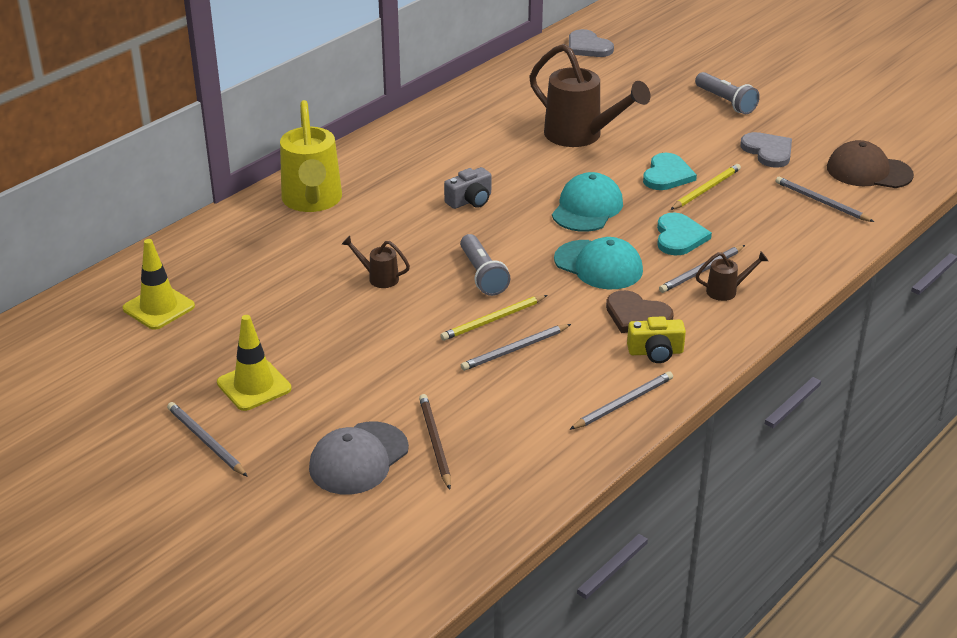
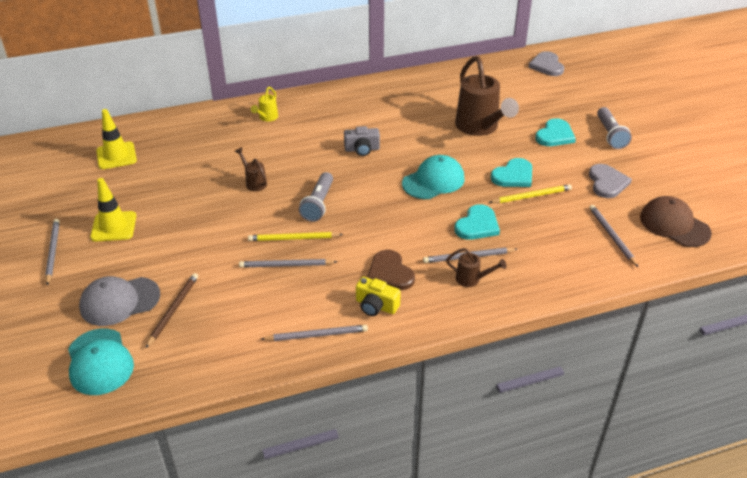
camera: 30 degrees right, 5 degrees up
yellow watering can [280,100,342,212] -> yellow watering can [251,87,278,122], size x0.45
turquoise cap [554,237,643,289] -> turquoise cap moved to [68,328,134,395]
none -> turquoise heart [535,118,576,146]

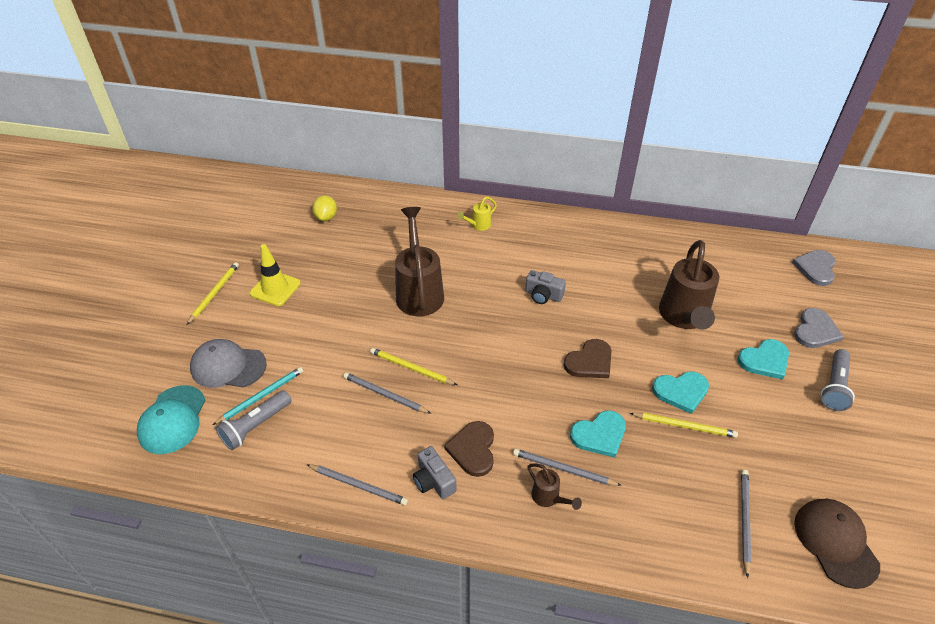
camera: 30 degrees right, 5 degrees up
grey pencil [45,219,60,285] -> yellow pencil [187,262,239,325]
yellow traffic cone [96,109,137,169] -> yellow lemon [312,195,337,221]
brown pencil [146,273,198,348] -> turquoise pencil [213,367,303,425]
brown watering can [235,147,267,191] -> brown watering can [395,207,444,316], size x2.22
grey flashlight [299,172,333,222] -> grey flashlight moved to [216,390,291,450]
yellow camera [356,277,401,316] -> grey camera [413,446,456,499]
turquoise cap [402,155,465,199] -> brown heart [563,339,611,378]
grey heart [589,164,632,198] -> grey heart moved to [794,308,844,348]

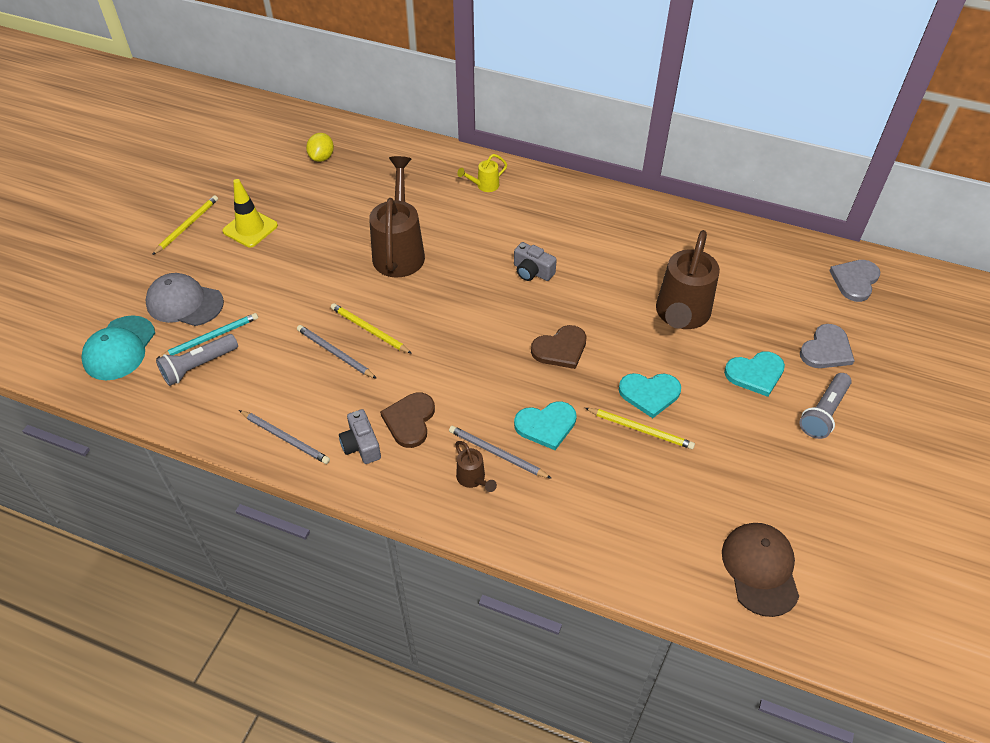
camera: 10 degrees right, 5 degrees up
grey pencil [741,470,751,578] -> none

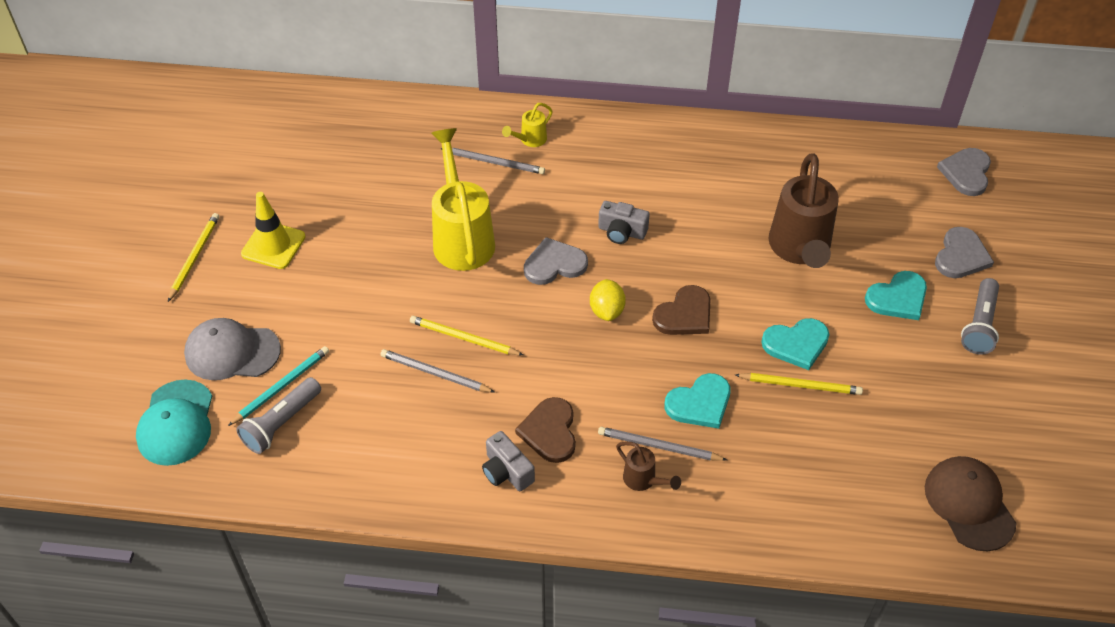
camera: 15 degrees left, 0 degrees up
grey pencil [239,410,330,464] -> grey pencil moved to [440,148,545,174]
yellow lemon [306,133,334,162] -> yellow lemon moved to [590,279,626,321]
brown watering can [369,156,425,277] -> yellow watering can [431,128,495,271]
none -> grey heart [524,237,588,285]

